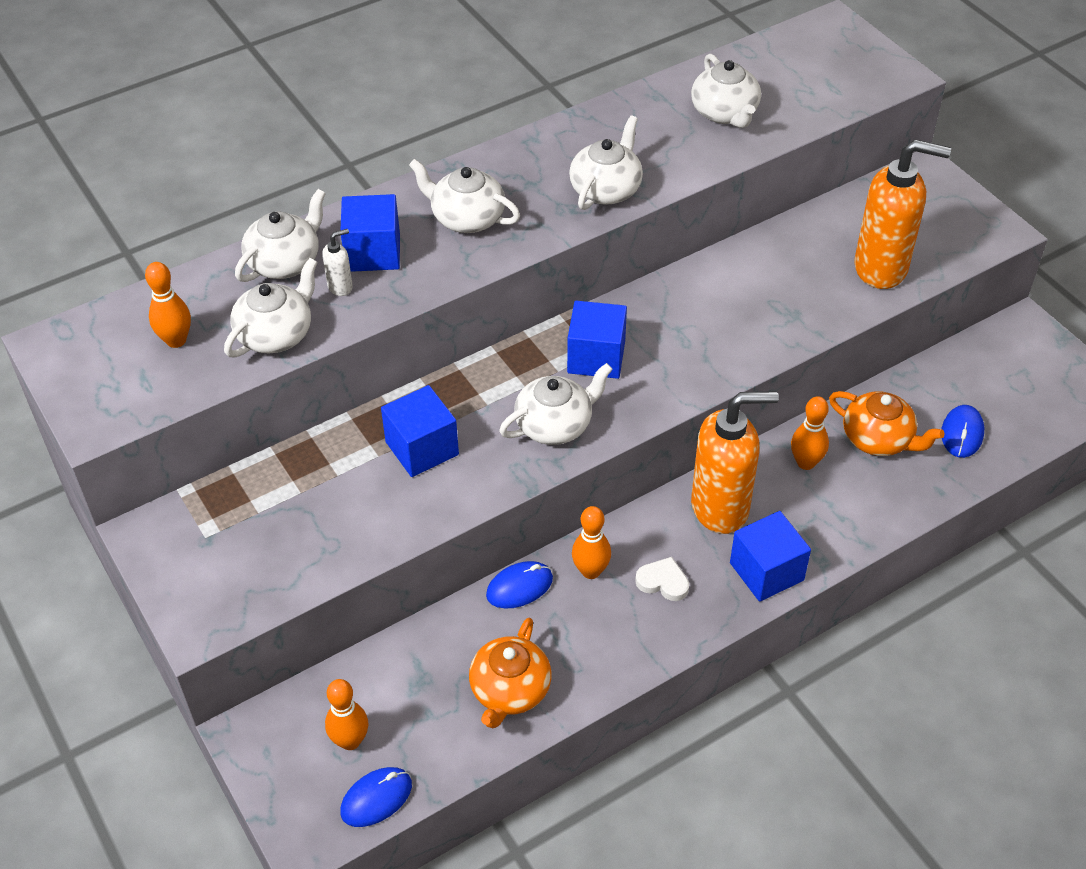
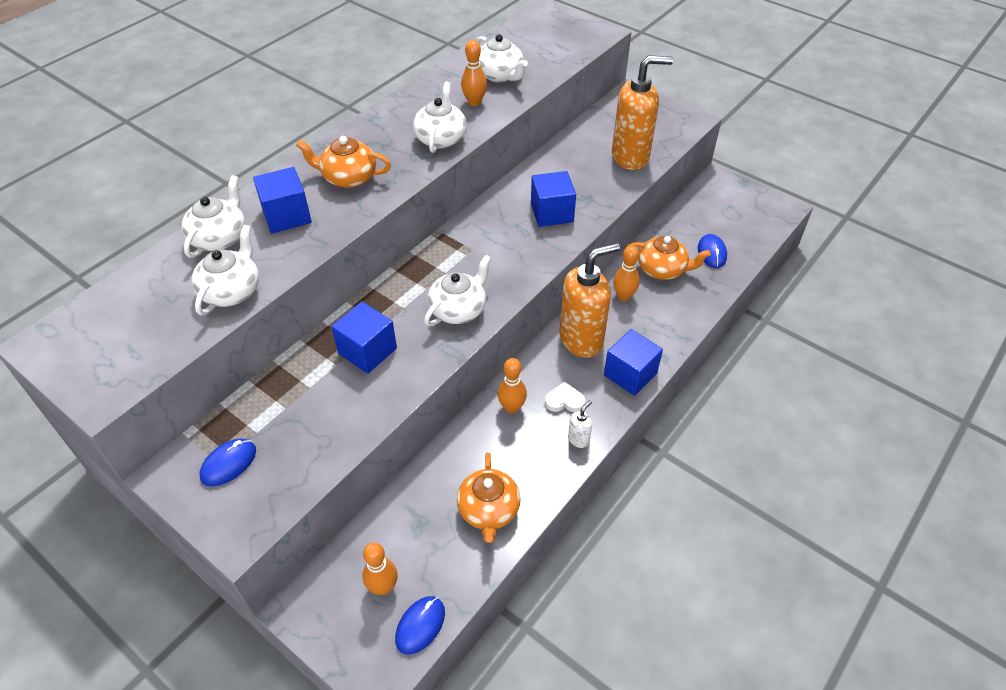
camera: 20 degrees left, 0 degrees up
orange bowling pin [145,262,191,348] -> orange bowling pin moved to [461,40,487,106]
white soap dispenser [322,229,353,296] -> white soap dispenser moved to [568,400,592,448]
white teapot [409,159,520,233] -> orange teapot [296,136,391,188]
blue mouse [486,561,553,609] -> blue mouse moved to [200,439,256,487]
blue cube [567,301,627,379] -> blue cube moved to [531,171,576,227]

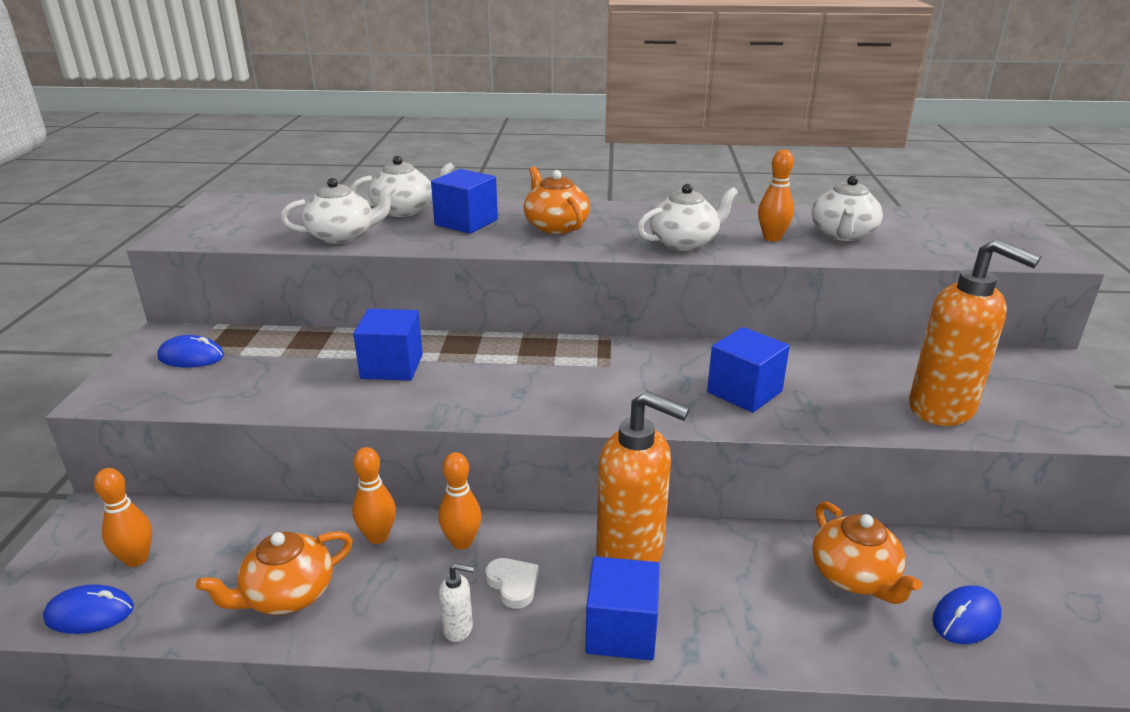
camera: 55 degrees right, 20 degrees down
white teapot [424,255,491,326] -> none
orange bowling pin [613,245,640,301] -> orange bowling pin moved to [352,447,396,544]

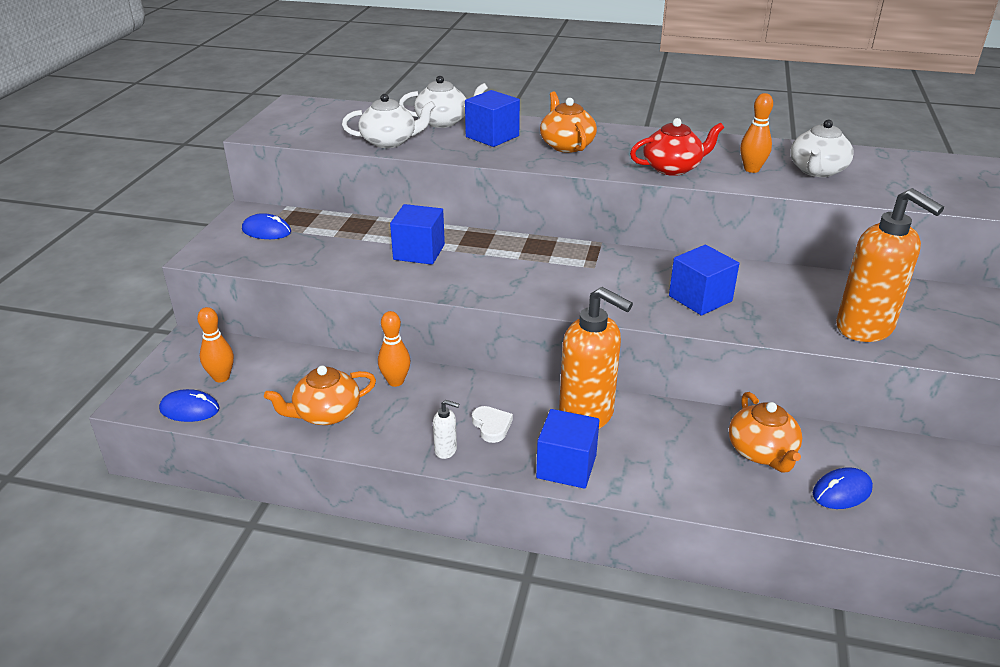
camera: 10 degrees right, 5 degrees up
orange bowling pin [439,452,482,550] -> none
white teapot [637,184,738,251] -> red teapot [630,118,724,176]

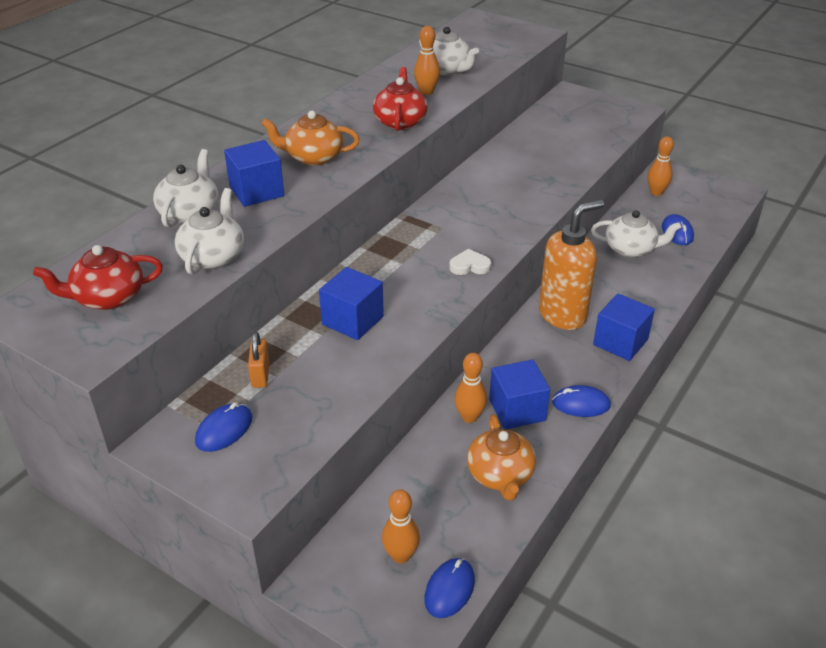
camera: 70 degrees left, 5 degrees up
white soap dispenser [433,400,459,459] -> blue mouse [552,385,611,417]
white heart [472,406,513,443] -> white heart moved to [449,249,491,275]
blue cube [669,245,739,316] -> blue cube moved to [489,360,550,429]
orange teapot [729,392,802,472] -> white teapot [591,210,682,258]
orange soap dispenser [836,188,944,342] -> none
none -> red teapot [33,245,163,310]
none -> orange padlock [248,332,269,388]
none -> orange bowling pin [648,136,674,196]

